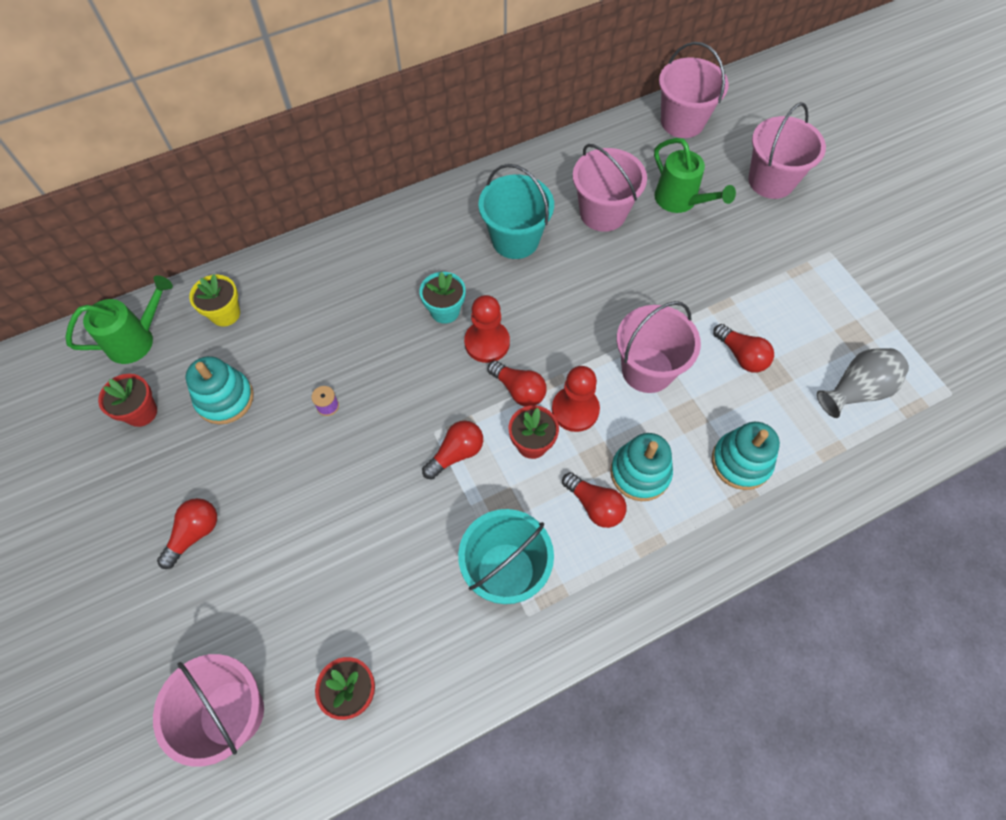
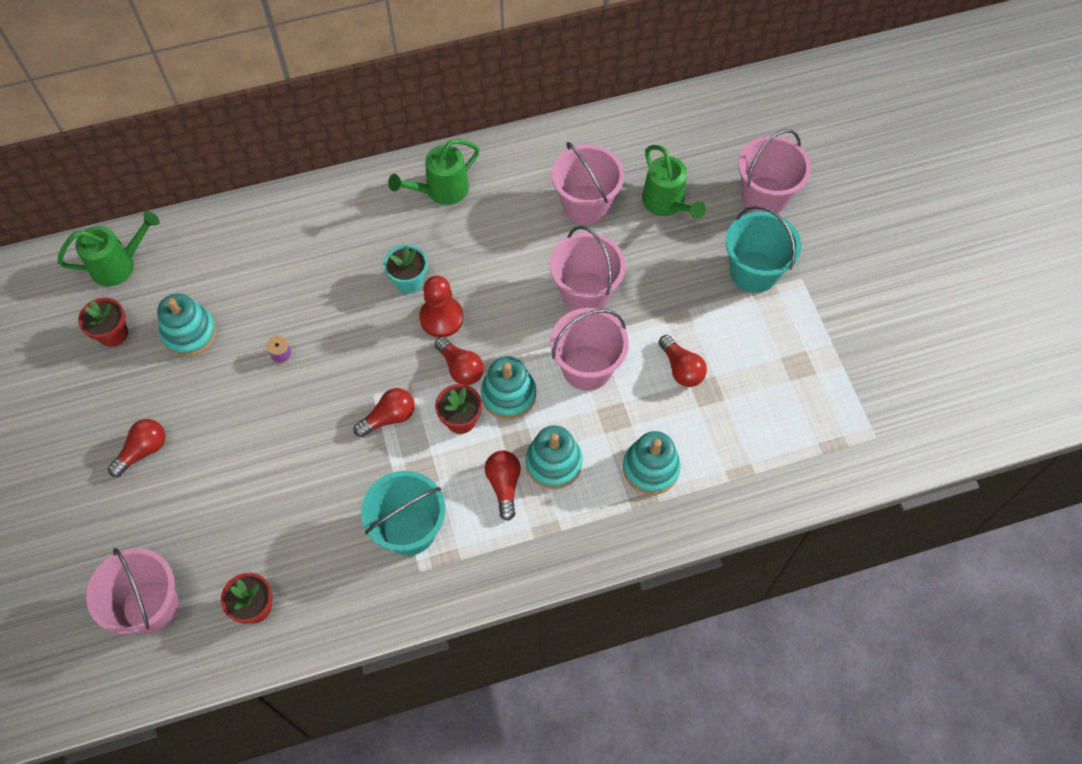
camera: 10 degrees right, 0 degrees up
yellow flower pot [189,274,240,327] -> none
turquoise bucket [479,164,554,259] -> turquoise bucket moved to [726,206,801,293]
red pawn [552,366,600,432] -> turquoise stacking toy [481,356,536,420]
red light bulb [562,472,627,528] -> red light bulb turned 150 degrees counterclockwise [485,450,521,521]
pink bucket [659,42,729,138] -> pink bucket moved to [550,226,626,311]
grey vase [817,348,909,418] -> none
none -> green watering can [388,139,480,205]

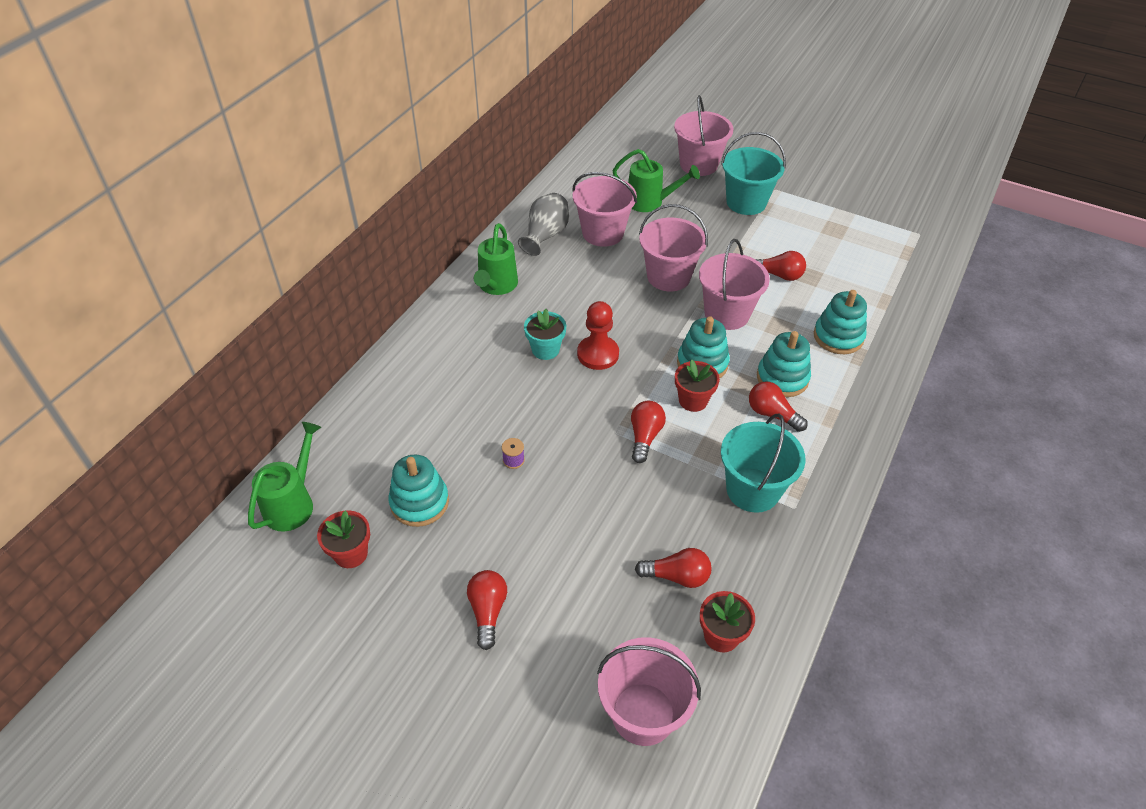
camera: 45 degrees left, 15 degrees down
red light bulb [434,337,484,385] -> red light bulb moved to [635,548,712,588]
none -> grey vase [518,193,569,256]

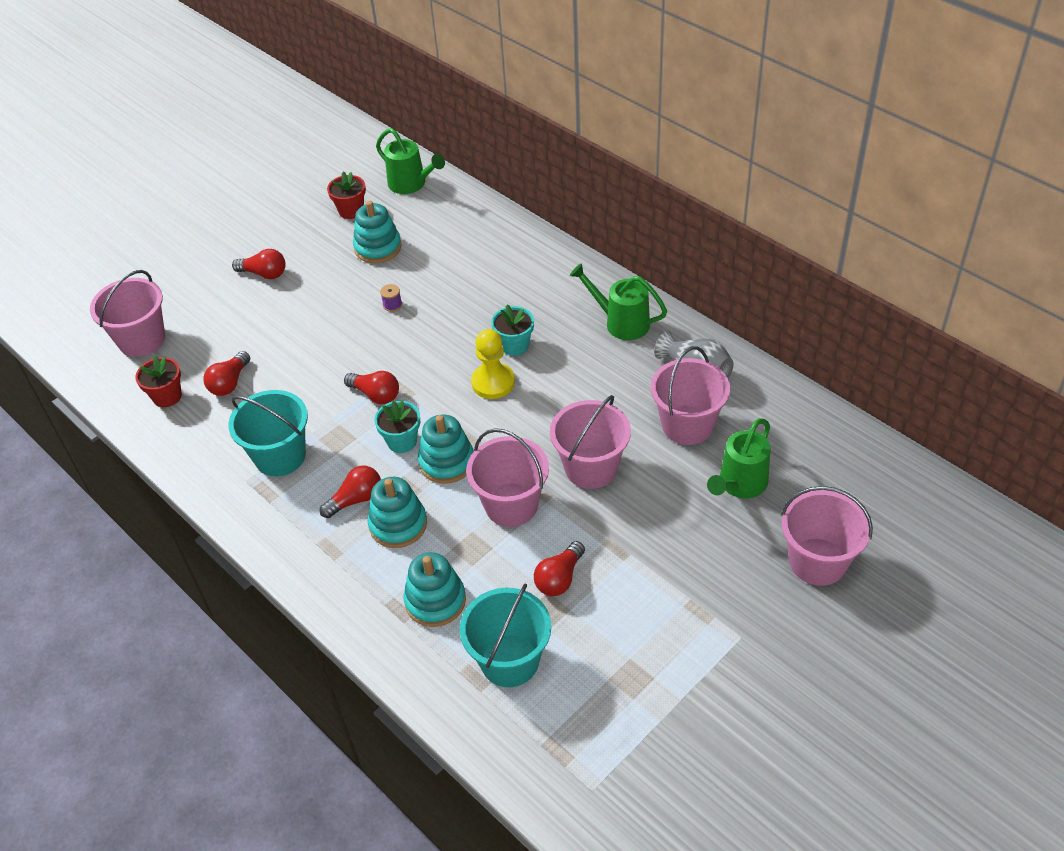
camera: 110 degrees right, 0 degrees up
red pawn [577,301,619,370] -> yellow pawn [471,329,515,399]
red flower pot [675,359,720,412] -> turquoise flower pot [374,401,420,453]
turquoise bucket [721,132,786,215] -> turquoise bucket moved to [460,583,551,687]

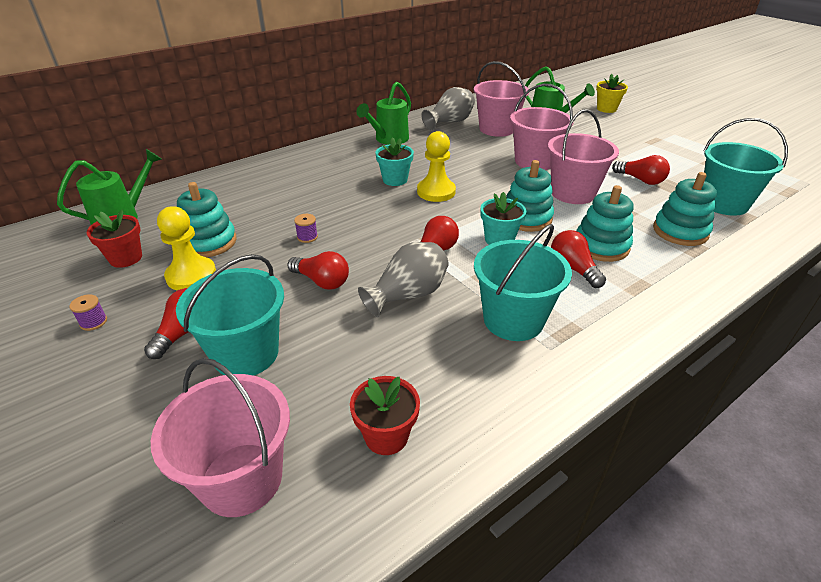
camera: 85 degrees left, 10 degrees down
red light bulb [204,351,250,396] -> red light bulb moved to [287,251,349,290]
pink bucket [781,486,873,586] -> yellow flower pot [596,74,628,113]
none -> purple spool [69,294,107,331]
none -> yellow pawn [157,206,216,290]
none -> turquoise bucket [176,254,284,376]
none -> grey vase [358,242,449,317]

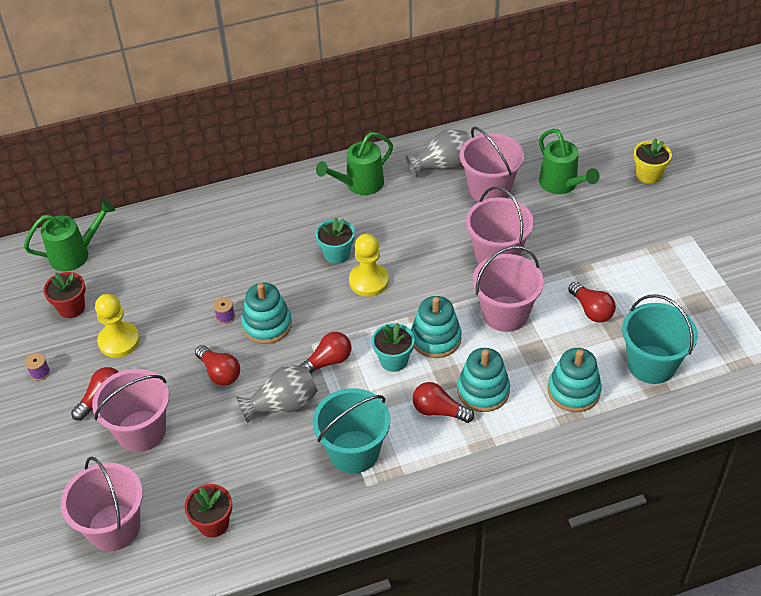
camera: 20 degrees right, 10 degrees up
turquoise bucket [176,254,284,376] -> pink bucket [92,369,169,452]
turquoise stacking toy [177,182,236,257] -> turquoise stacking toy moved to [241,283,292,344]
red light bulb [551,230,606,288] -> red light bulb turned 60 degrees counterclockwise [413,382,474,423]

